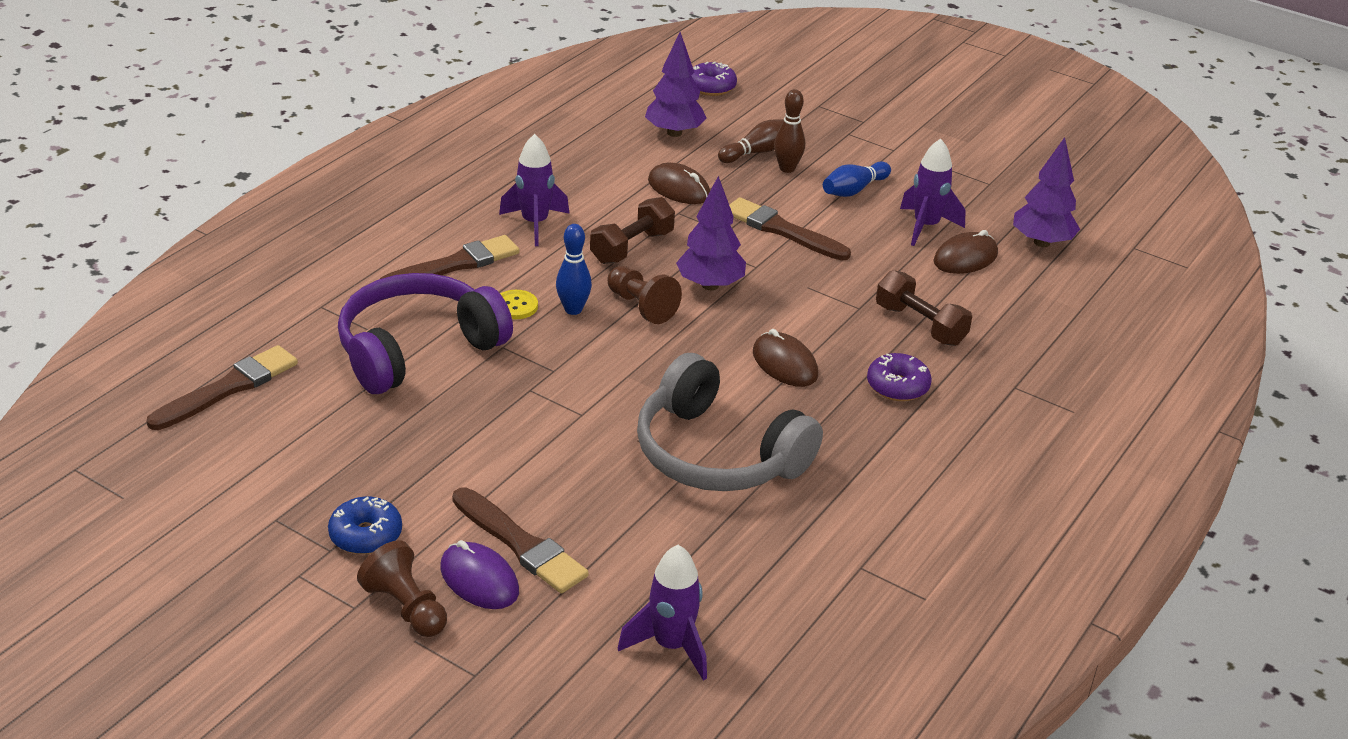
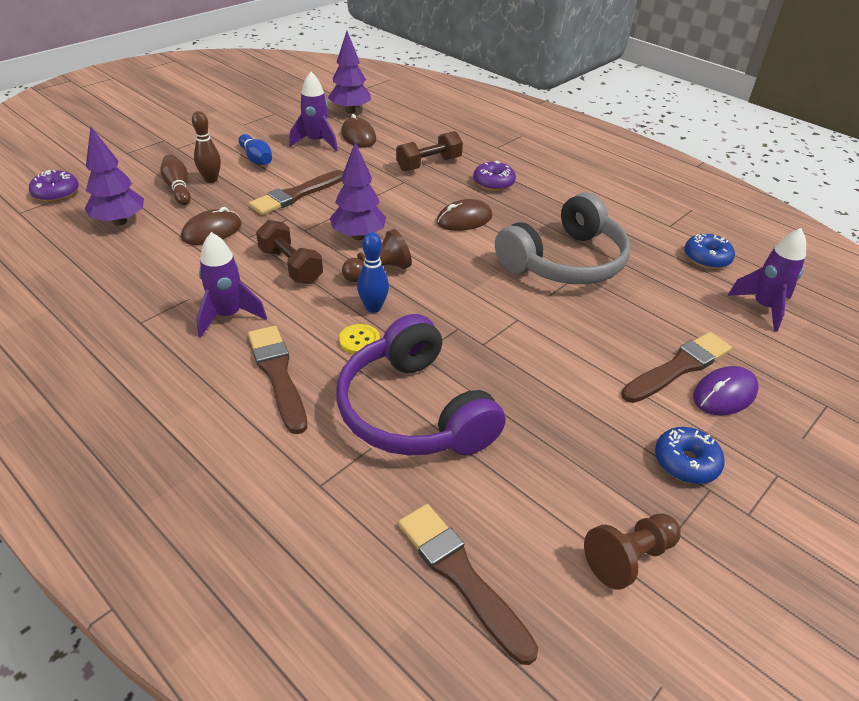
camera: 80 degrees left, 5 degrees up
brown pawn [357,540,447,637] -> brown pawn moved to [584,513,681,590]
none -> blue donut [684,233,735,269]

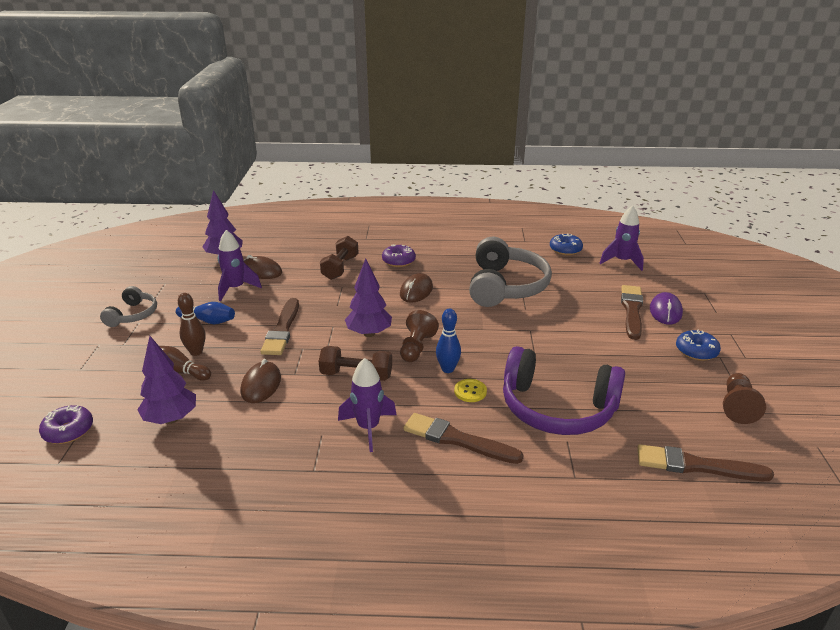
camera: 40 degrees left, 10 degrees down
none -> grey headphones [100,286,157,327]

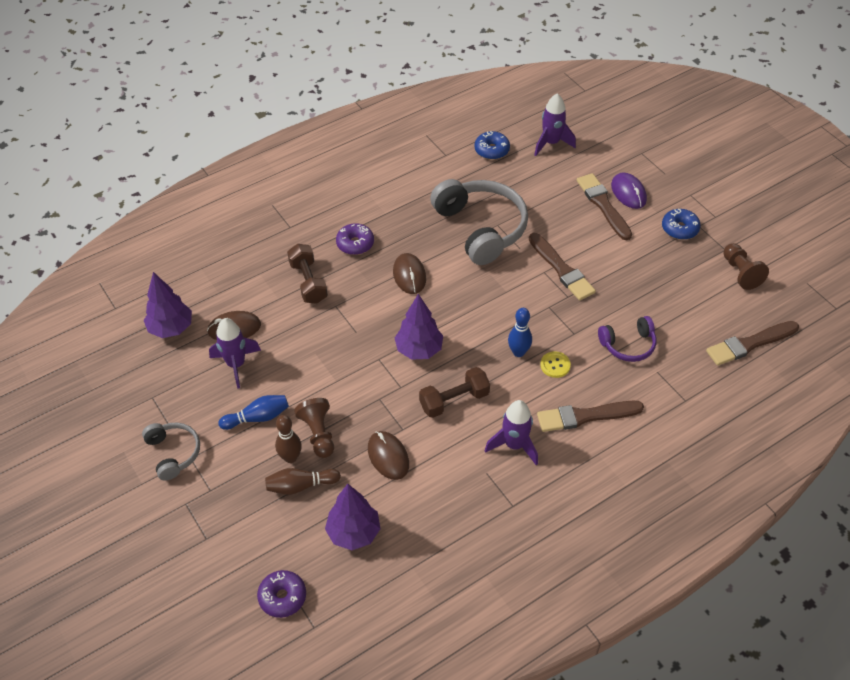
camera: 35 degrees left, 20 degrees up
brown brush [260,298,299,355] -> brown brush moved to [529,233,596,301]
brown pawn [400,310,439,362] -> brown pawn moved to [294,398,334,458]
purple headphones [503,346,625,435] -> purple headphones [598,316,656,362], size x0.53

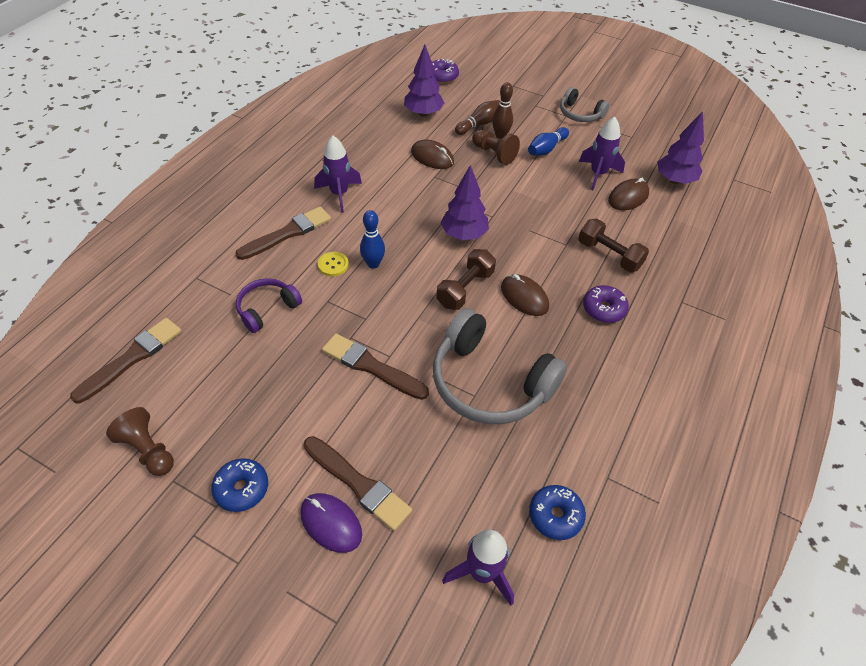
camera: 150 degrees right, 0 degrees up
brown dumbbell [419,367,490,418] -> brown dumbbell moved to [436,249,496,310]

